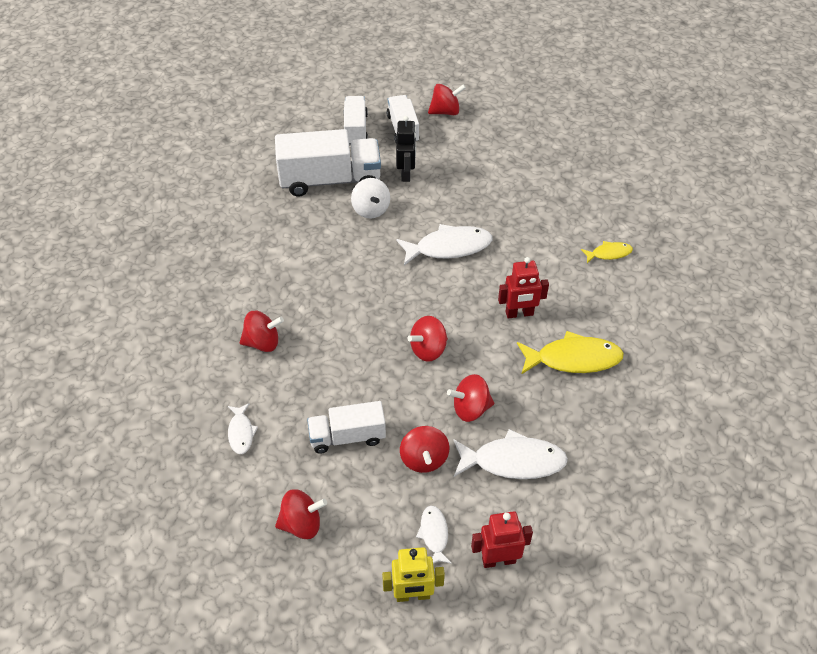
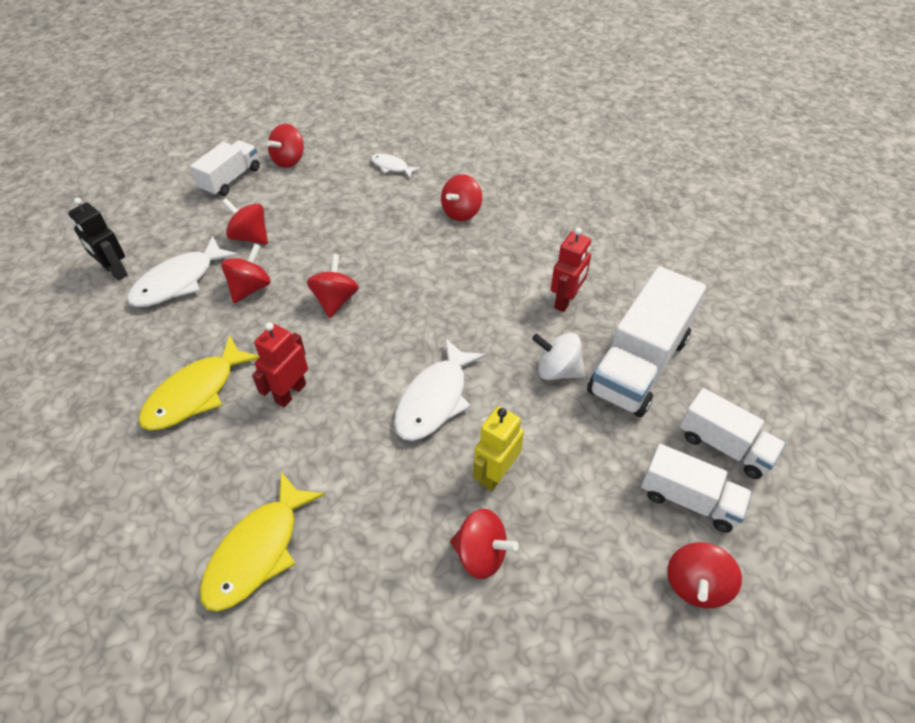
camera: 130 degrees right, 0 degrees up
white truck [307,401,386,454] -> white truck moved to [190,140,260,196]
yellow robot [382,547,445,602] -> yellow robot moved to [473,406,524,491]
black robot [396,116,416,182] -> black robot moved to [68,198,128,280]
white fish [416,506,452,564] -> none
red robot [471,511,533,568] -> red robot moved to [551,227,591,312]
yellow fish [581,241,633,263] -> yellow fish [200,472,325,612], size x1.87
none -> red spinning top [450,509,519,579]

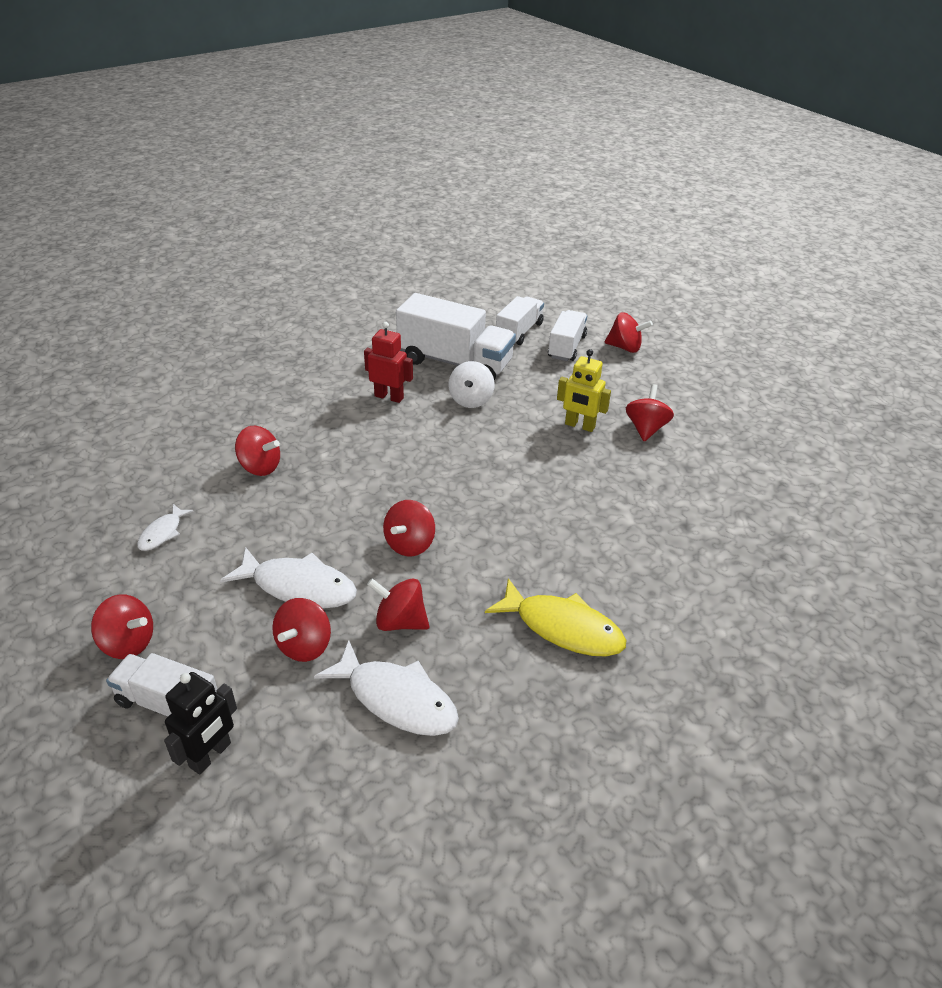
camera: 100 degrees left, 10 degrees down
black robot [68,198,128,280] -> black robot moved to [164,672,237,775]
yellow fish [200,472,325,612] -> none
red robot [252,322,308,407] -> none
red spinning top [307,254,359,318] -> red spinning top turned 60 degrees counterclockwise [383,500,435,556]
white fish [394,338,486,441] -> white fish moved to [220,547,357,609]

